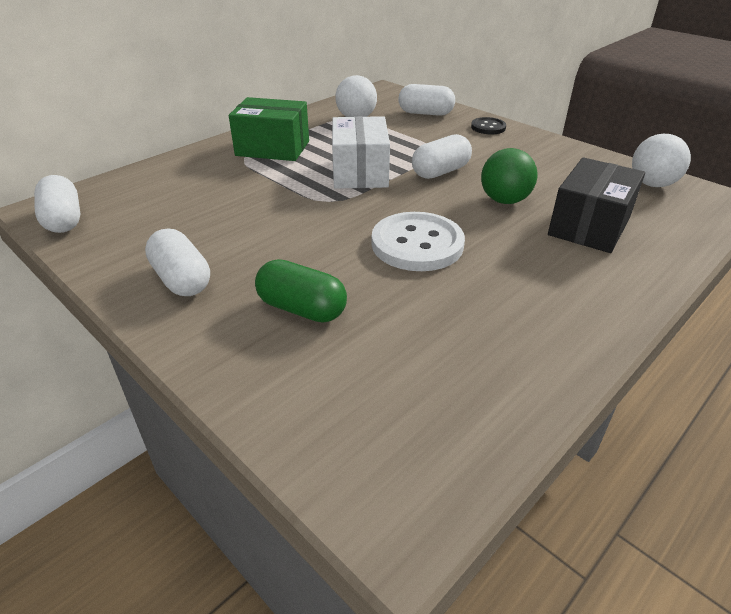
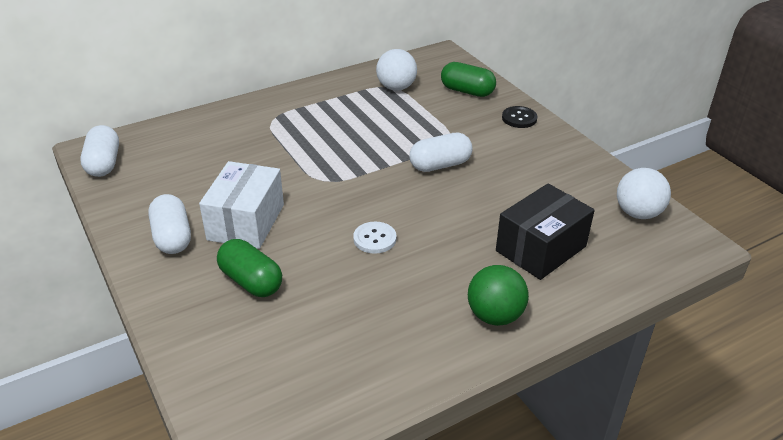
camera: 15 degrees right, 0 degrees up
green box [229,97,309,161] -> none
white box [332,116,390,189] -> white box moved to [199,161,284,249]
white button [372,212,465,271] -> white button [353,222,396,254], size x0.53
white capsule [398,84,455,116] -> green capsule [441,62,496,97]
green ball [481,148,537,204] -> green ball moved to [468,265,529,326]

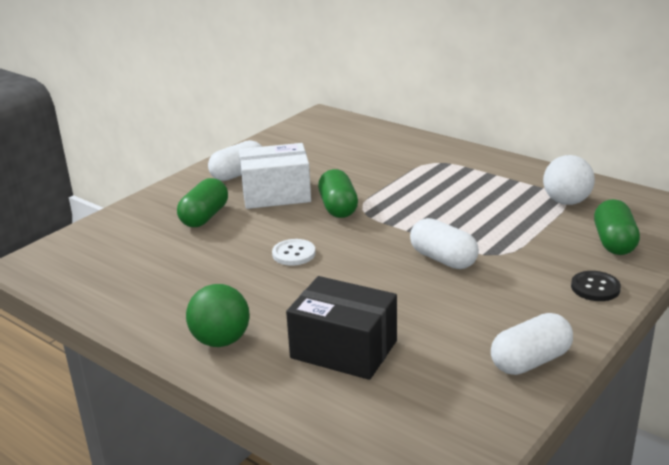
camera: 70 degrees right, 10 degrees down
white capsule [80,125,119,177] -> white capsule moved to [491,313,573,375]
white ball [617,168,671,219] -> none
none -> green capsule [318,169,358,218]

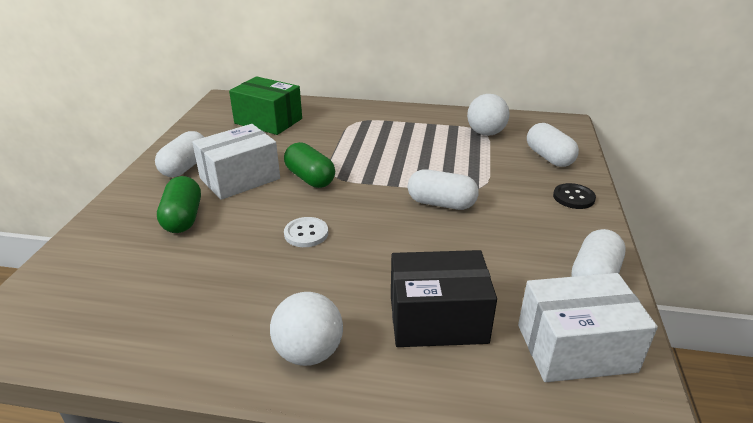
camera: 30 degrees left, 5 degrees up
green ball [186,284,250,347] -> white ball [270,292,343,366]
green capsule [594,199,640,255] -> white capsule [527,123,579,167]
none -> green box [229,77,302,135]
none -> white box [518,273,658,382]

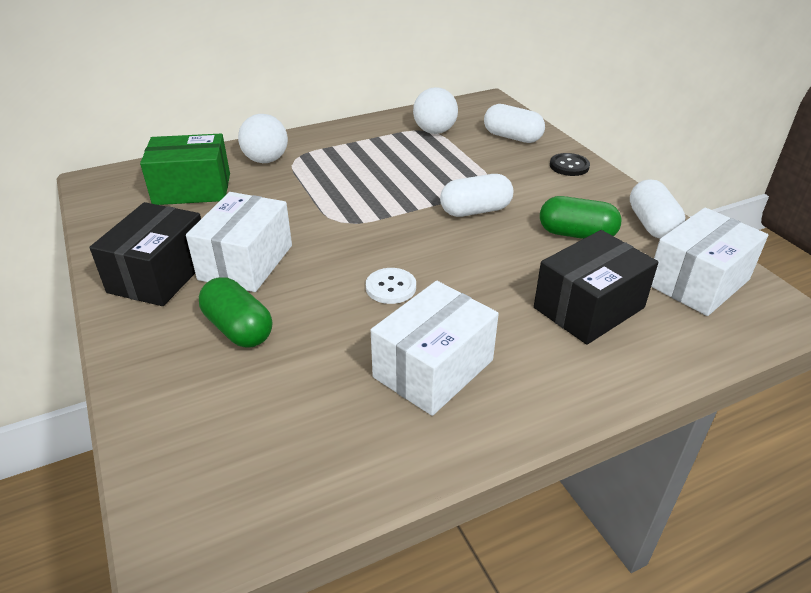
camera: 35 degrees left, 5 degrees up
white capsule [155,131,204,177] -> black box [89,202,201,306]
white ball [270,292,343,366] -> white ball moved to [238,114,288,163]
green capsule [284,142,335,188] -> green capsule moved to [540,196,622,239]
none -> white box [371,281,499,416]

